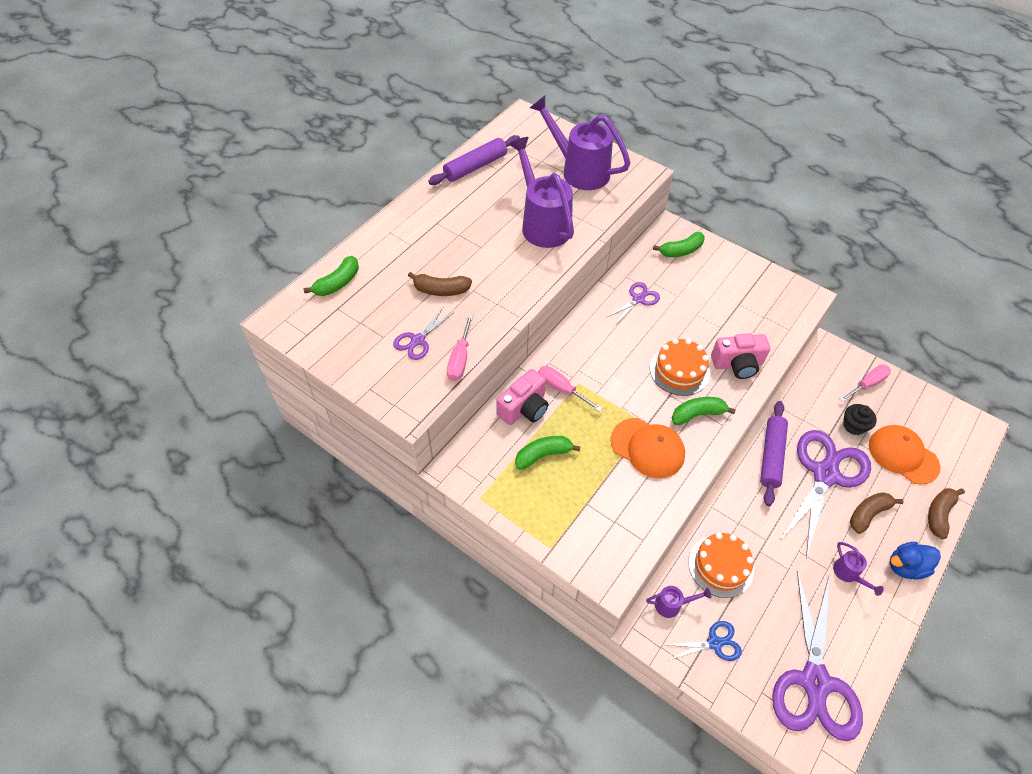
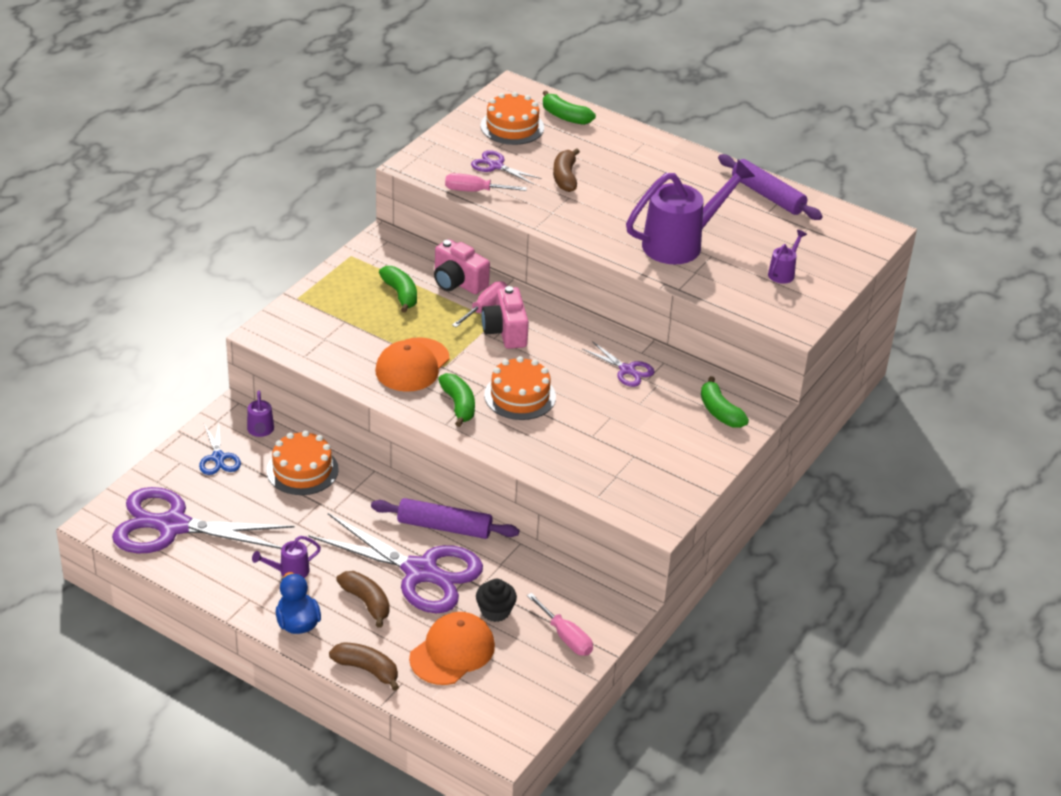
camera: 85 degrees right, 15 degrees down
purple watering can [530,95,631,190] -> purple watering can [768,230,807,284], size x0.44
pink camera [711,333,770,379] -> pink camera moved to [482,286,529,349]
none -> orange cake [480,92,544,145]

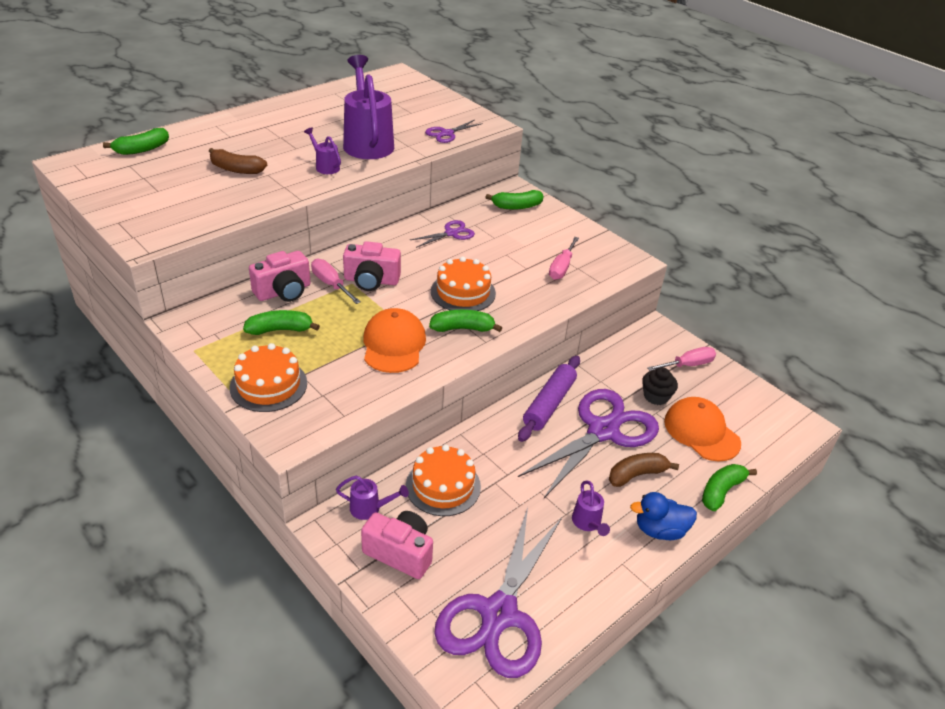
camera: 75 degrees left, 0 degrees up
blue scissors [199,423,241,475] -> pink camera [361,511,433,579]
brown banana [329,642,399,691] -> green banana [702,464,757,511]
orange cap [375,337,449,392] -> orange cap turned 135 degrees counterclockwise [363,308,426,373]
pink screwdriver [445,173,527,192] -> pink screwdriver moved to [549,237,579,280]
purple scissors [471,150,542,185] -> purple scissors moved to [425,120,483,143]
orange cake [480,92,544,145] -> orange cake moved to [229,343,307,412]
purple rolling pin [718,154,823,220] -> none
purple watering can [768,230,807,284] -> purple watering can moved to [304,127,341,174]

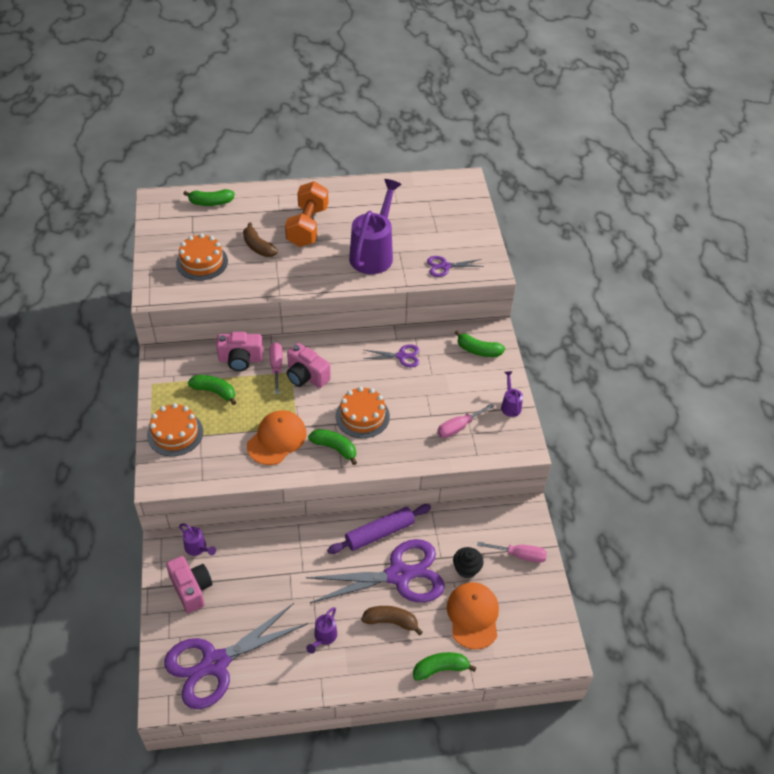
camera: 35 degrees right, 10 degrees up
purple watering can [304,127,341,174] -> purple watering can moved to [501,371,523,417]
orange cake [406,444,481,516] -> orange cake moved to [176,234,228,281]
blue duck [630,492,697,540] -> none
none -> orange dumbbell [285,181,328,247]

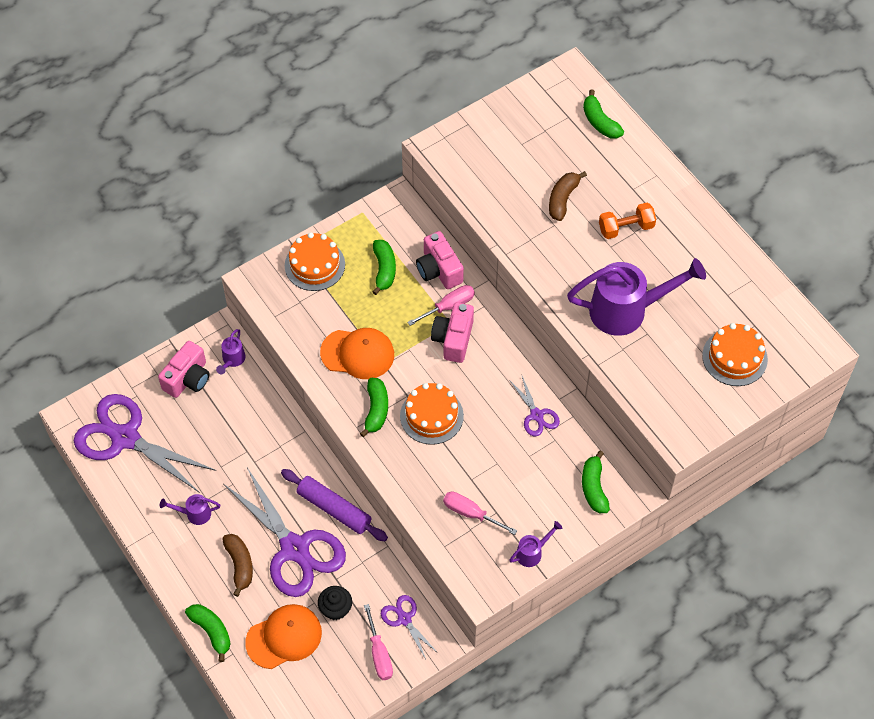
camera: 65 degrees right, 10 degrees up
orange cake [176,234,228,281] -> orange cake moved to [702,323,768,386]
orange dumbbell [285,181,328,247] -> orange dumbbell [599,203,656,239], size x0.63
purple scissors [427,256,484,277] -> purple scissors moved to [381,595,438,659]

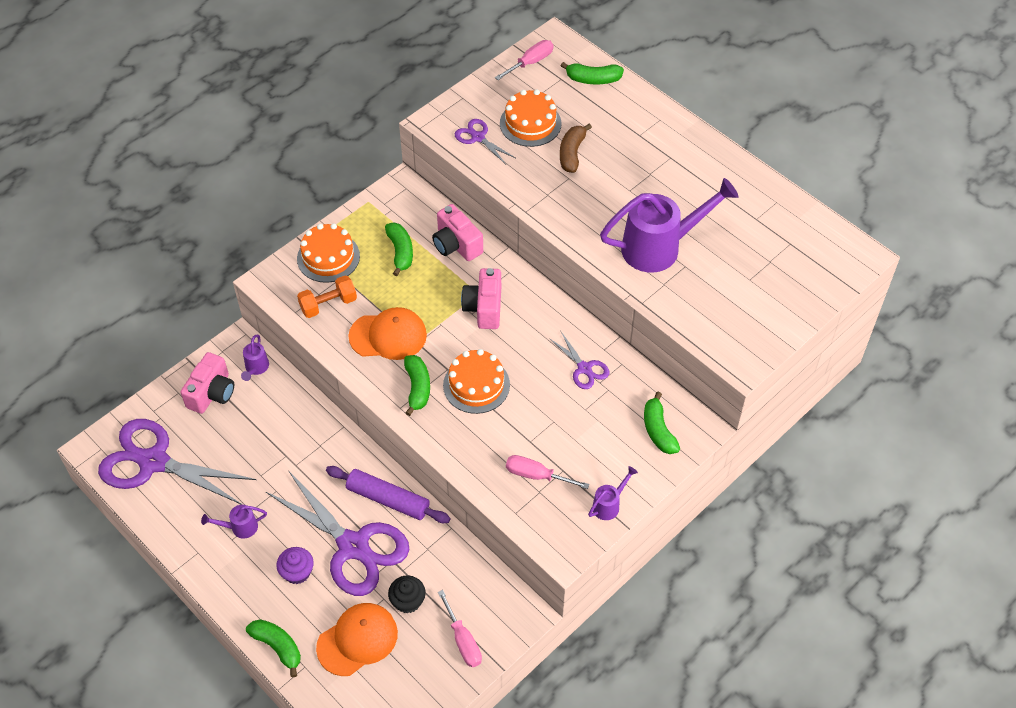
camera: 10 degrees left, 5 degrees down
brown banana [222,534,253,597] -> purple cupcake [277,547,314,584]
purple scissors [381,595,438,659] -> purple scissors moved to [455,119,515,164]
pink screwdriver [407,285,475,326] -> pink screwdriver moved to [495,40,553,80]
green banana [583,90,624,139] -> green banana turned 45 degrees counterclockwise [561,62,624,84]
orange dumbbell [599,203,656,239] -> orange dumbbell moved to [297,276,357,318]
orange cake [702,323,768,386] -> orange cake moved to [500,89,562,147]

